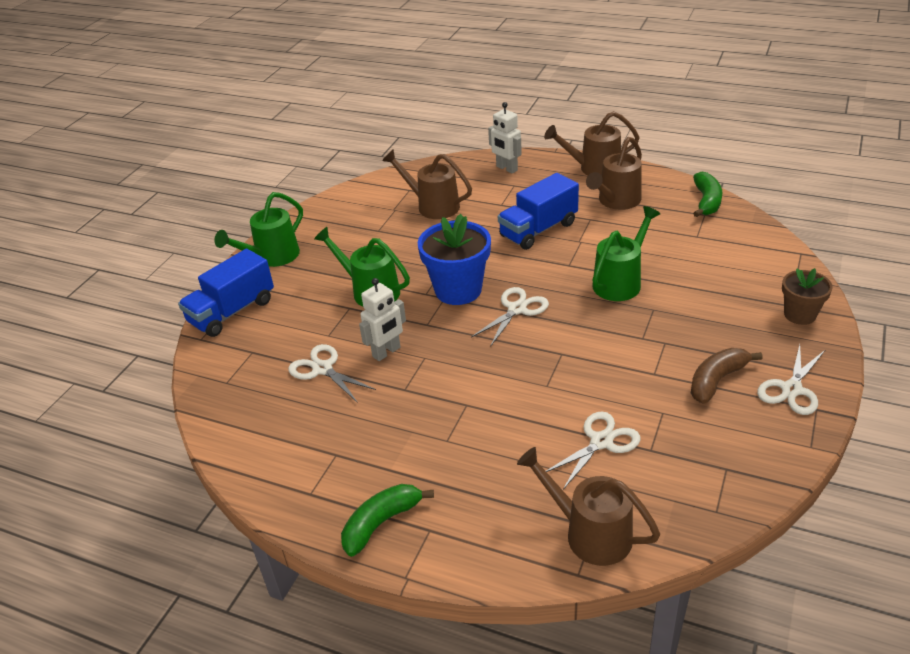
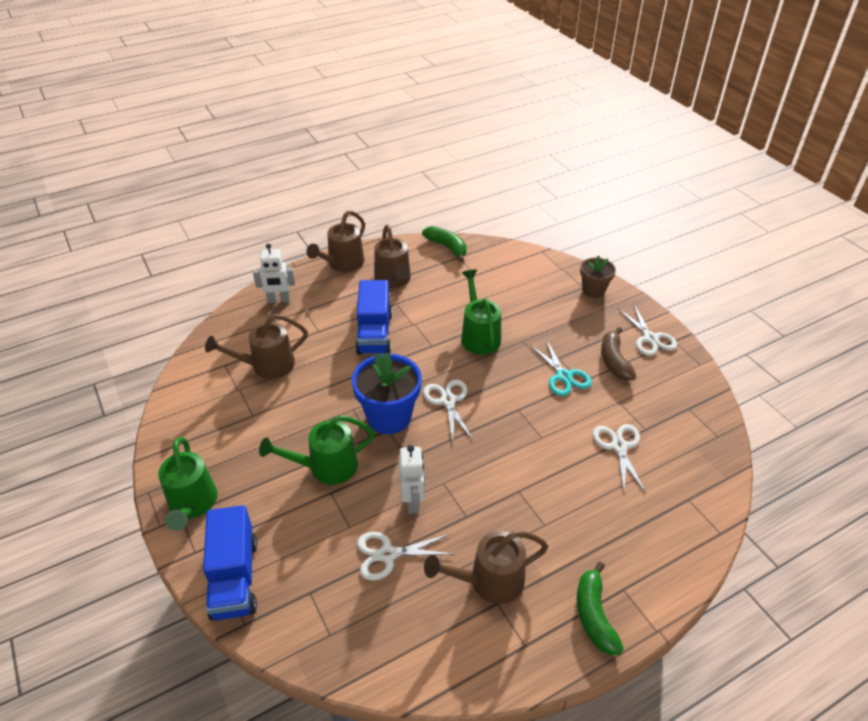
camera: 55 degrees left, 5 degrees up
brown watering can [517,447,660,566] -> brown watering can moved to [424,531,548,604]
none -> turquoise scissors [530,339,592,396]

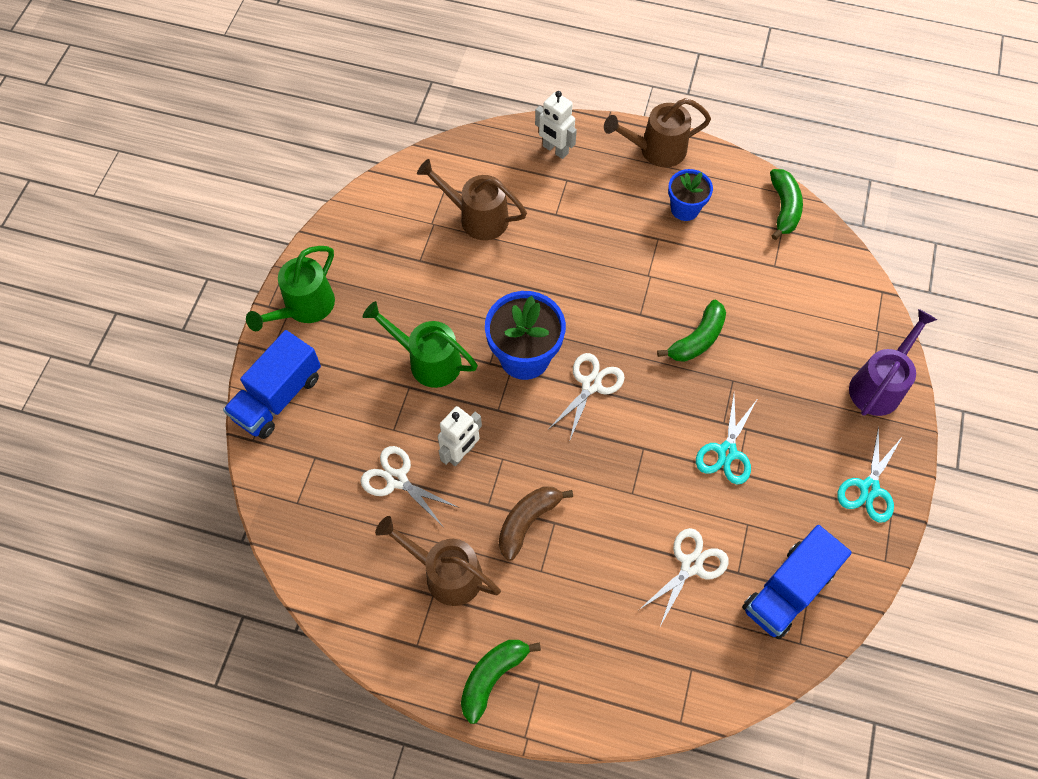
camera: 45 degrees right, 20 degrees up
blue truck [355,280,392,355] -> blue truck moved to [742,525,852,639]
brown watering can [374,225,411,288] -> blue flower pot [668,169,713,221]
green watering can [461,270,501,355] -> green banana [657,300,726,362]
brown flower pot [580,256,616,298] -> purple watering can [849,309,937,416]
brown banana [601,327,637,381] -> brown banana moved to [499,486,573,561]
white scissors [618,304,677,356] -> turquoise scissors [837,426,903,522]

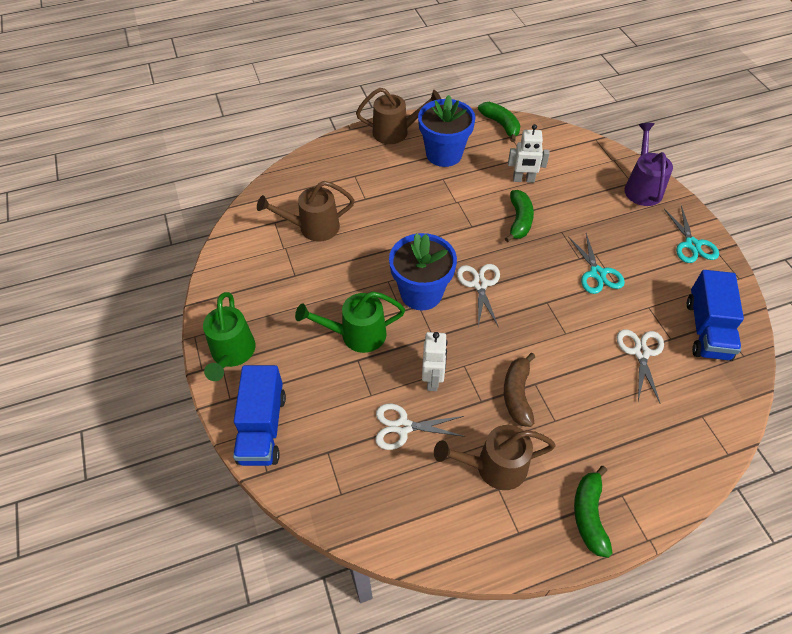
camera: 35 degrees left, 10 degrees down
white robot [535,91,577,159] -> white robot moved to [508,124,550,183]
brown watering can [604,98,711,167] -> brown watering can turned 135 degrees counterclockwise [356,88,441,144]
blue flower pot [668,169,713,221] -> blue flower pot [418,95,475,167], size x1.66

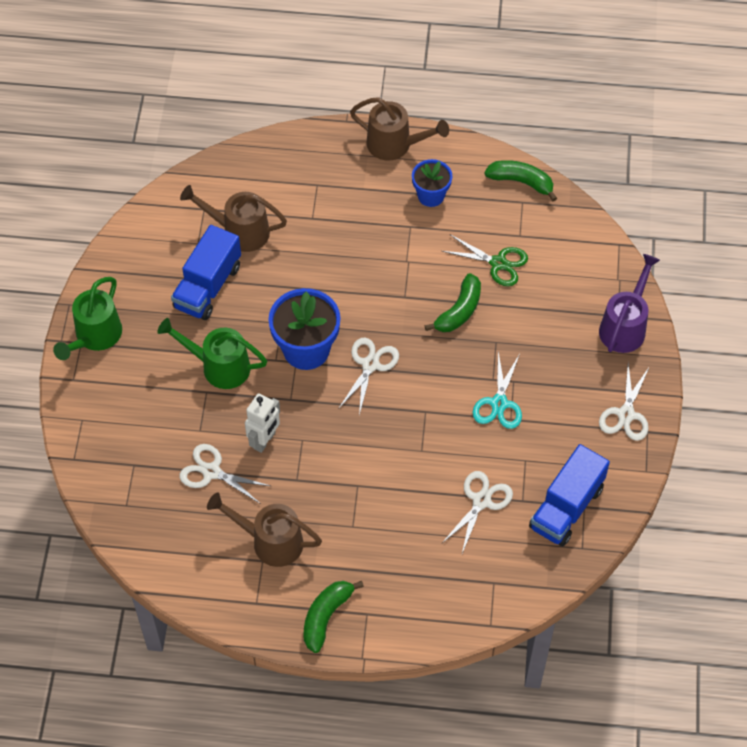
camera: 25 degrees right, 5 degrees up
blue truck [233,365,286,466] -> blue truck moved to [171,225,241,320]
blue flower pot [418,95,475,167] -> blue flower pot [412,159,452,207], size x0.60
green banana [478,102,520,142] -> green banana turned 60 degrees counterclockwise [484,160,557,201]
brown banana [504,353,535,427] -> none
white robot [508,124,550,183] -> green scissors [442,234,528,286]
turquoise scissors [664,206,719,263] -> white scissors [599,364,650,441]

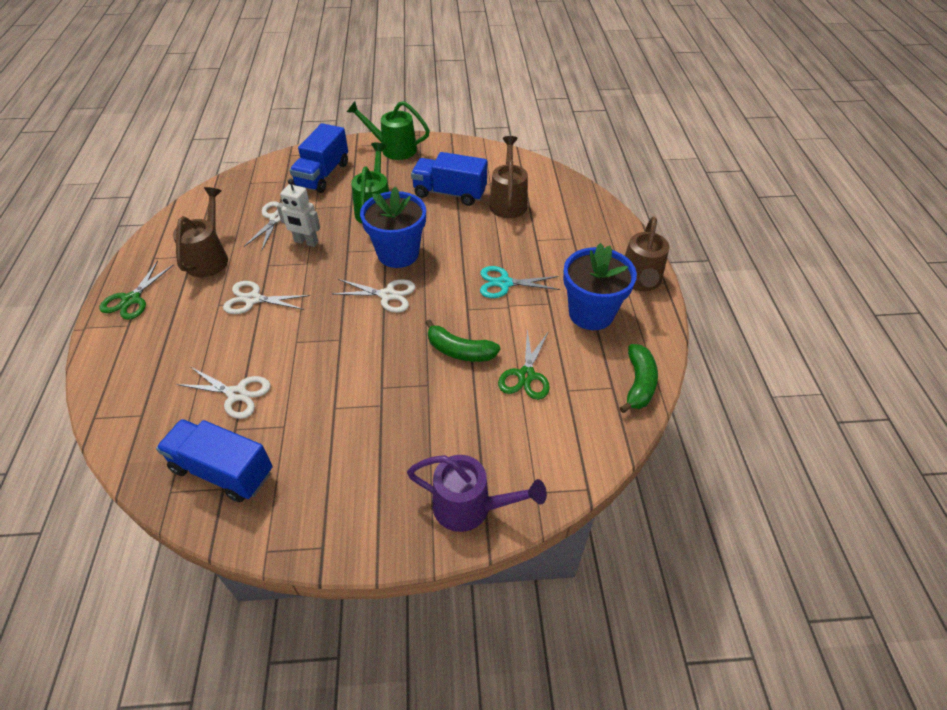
camera: 80 degrees right, 10 degrees down
green banana [304,581,364,653] -> green scissors [99,261,174,320]
blue flower pot [412,159,452,207] -> blue flower pot [563,243,637,330], size x1.66
turquoise scissors [472,352,522,429] -> turquoise scissors moved to [480,266,560,298]
white scissors [599,364,650,441] -> white scissors moved to [223,281,310,314]
none -> blue truck [289,123,348,193]

